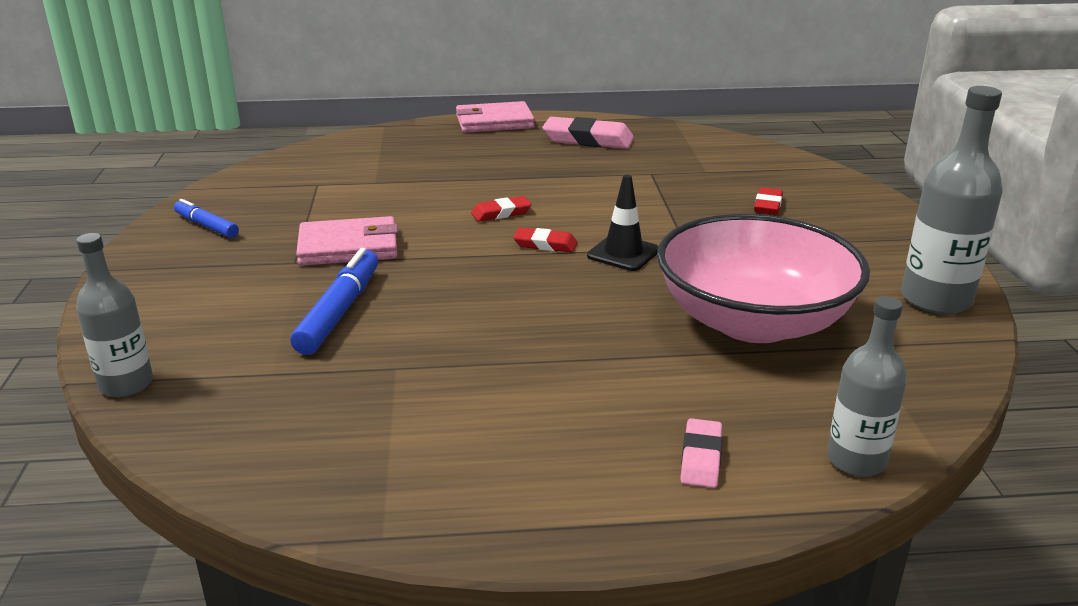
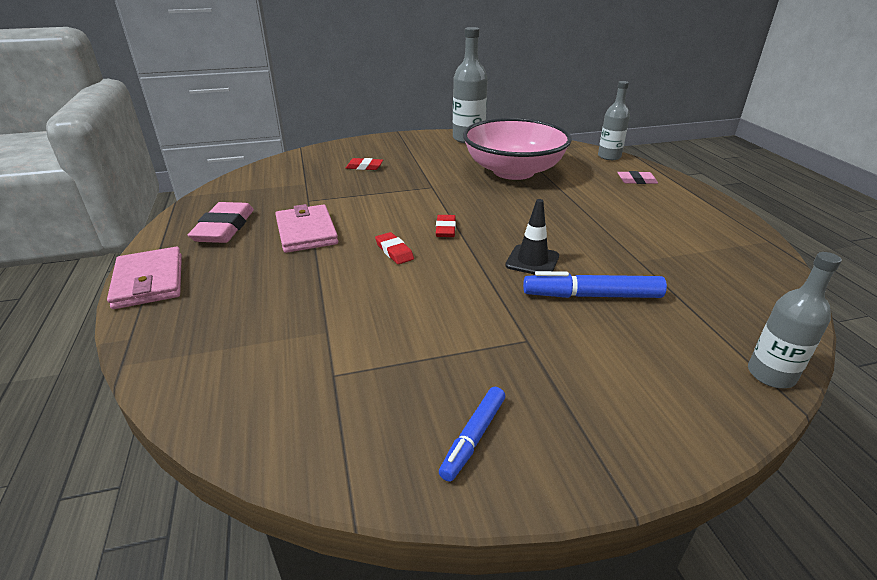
camera: 100 degrees left, 5 degrees up
pink wallet [296,216,398,266] -> pink wallet moved to [275,204,338,253]
black traffic cone [587,175,658,271] -> black traffic cone moved to [505,199,559,275]

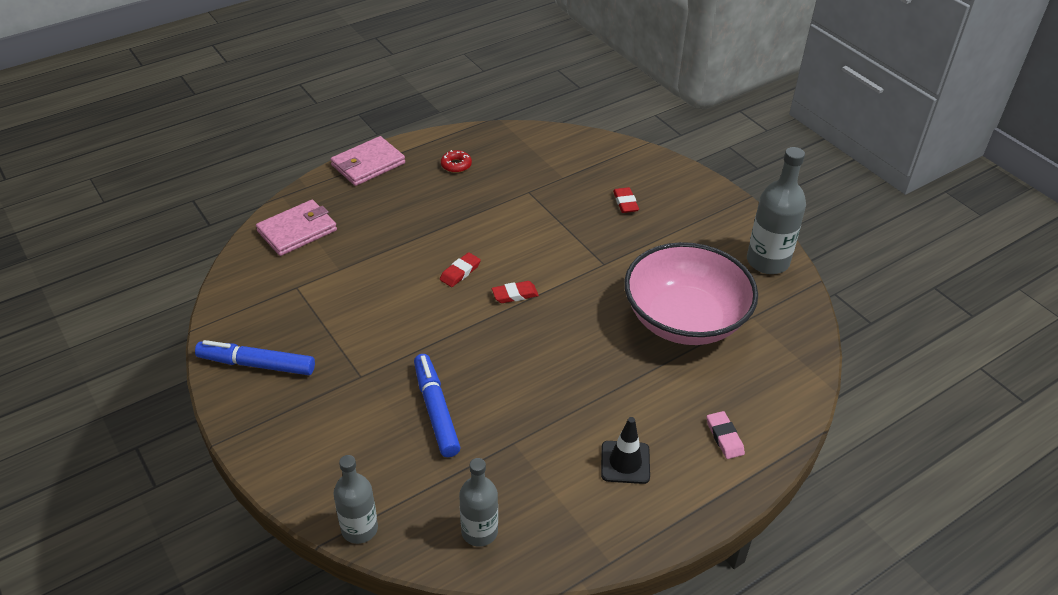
camera: 70 degrees right, 10 degrees up
pink eraser [188,202,254,243] -> red donut [441,150,472,173]
pink wallet [275,204,338,253] -> pink wallet moved to [256,200,337,256]
blue marker [439,387,505,482] -> blue marker [195,340,315,375], size x1.59
black traffic cone [505,199,559,275] -> black traffic cone moved to [601,417,650,484]
grey bottle [598,81,630,160] -> grey bottle moved to [459,458,498,547]

